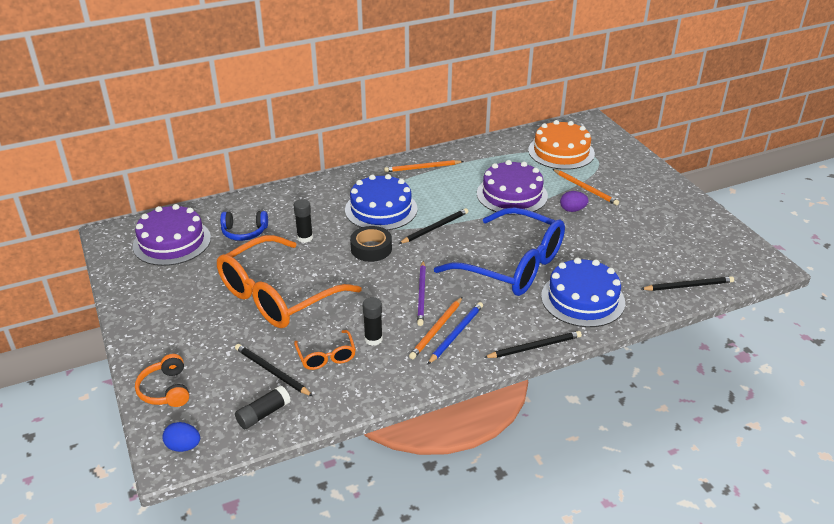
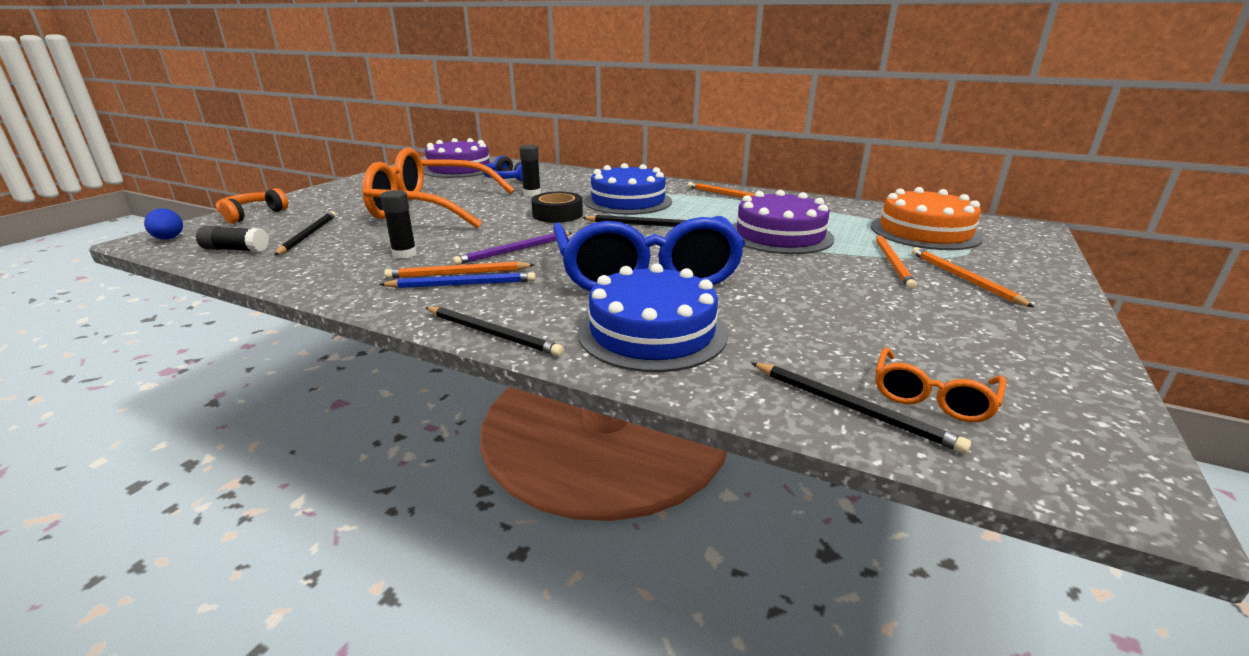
camera: 50 degrees right, 10 degrees down
orange glasses [294,330,356,370] -> orange glasses moved to [875,348,1006,422]
purple egg [560,191,589,212] -> none
none -> orange pencil [912,247,1034,307]

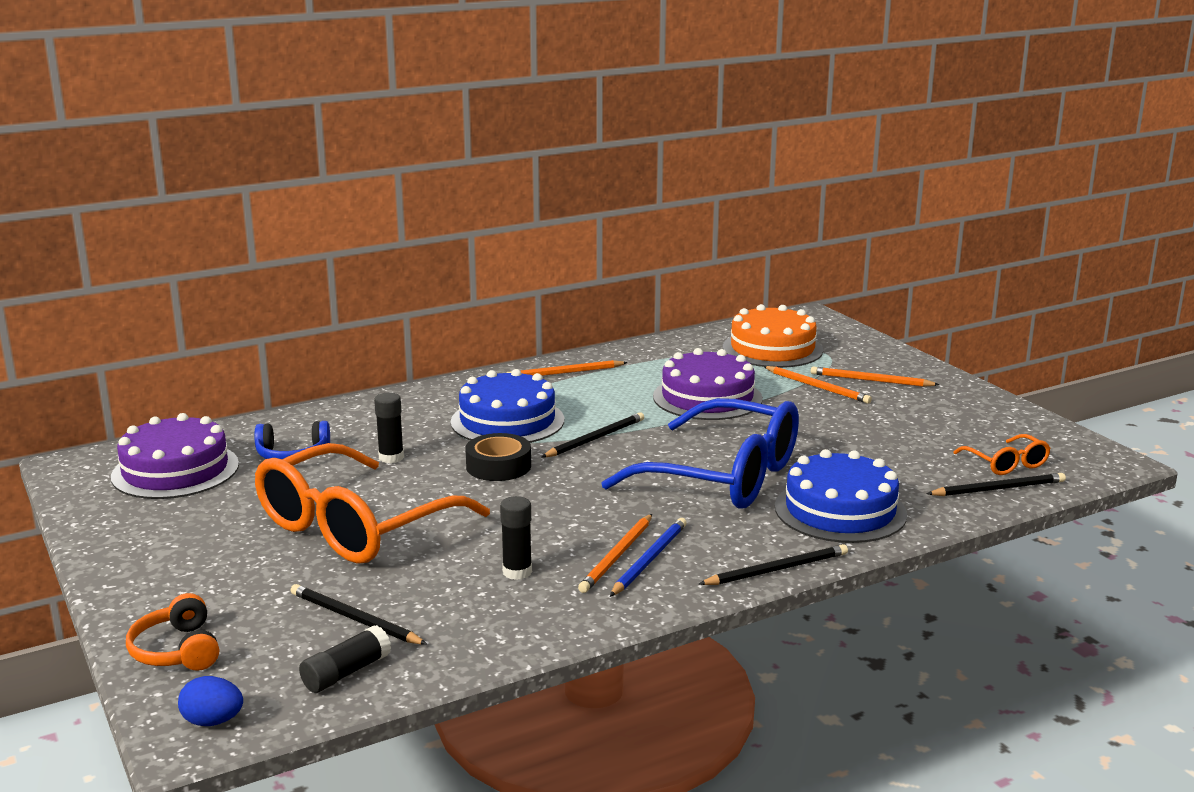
camera: 55 degrees left, 5 degrees down
purple pencil [452,232,571,265] -> none

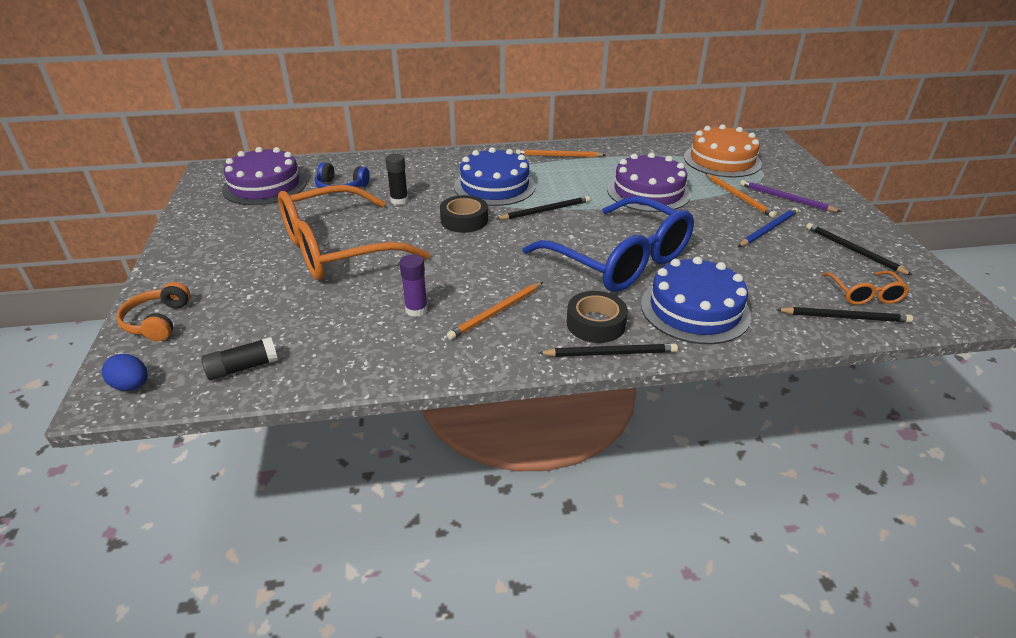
camera: 20 degrees right, 15 degrees up
black pencil [291,584,427,645] -> black pencil moved to [806,223,912,275]
black glue stick [500,496,532,580] -> purple glue stick [400,254,428,317]
blue pencil [610,518,687,597] -> blue pencil moved to [738,207,798,247]
orange pencil [811,367,940,387] -> purple pencil [740,180,841,212]
none -> black tape [567,291,628,343]

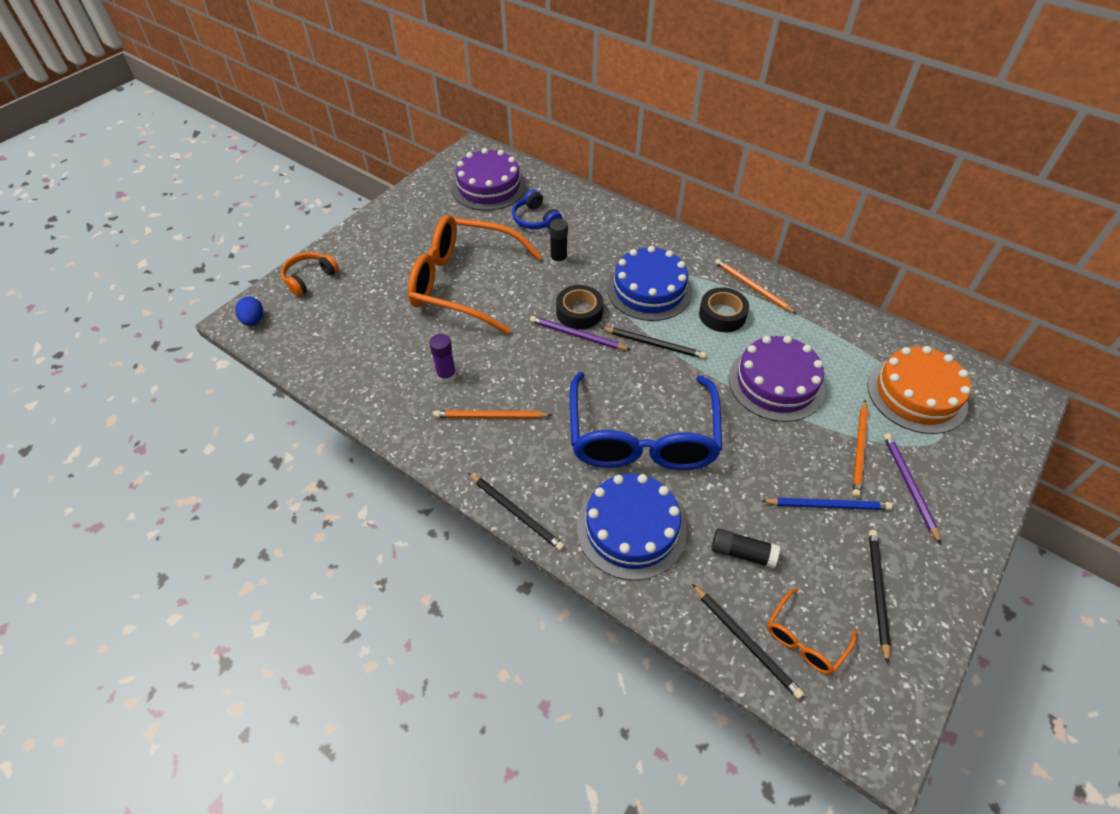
camera: 45 degrees right, 15 degrees up
black glue stick [201,337,278,380] -> black glue stick moved to [711,528,780,569]
black tape [567,291,628,343] -> black tape moved to [699,287,749,332]
none -> purple pencil [530,316,630,350]

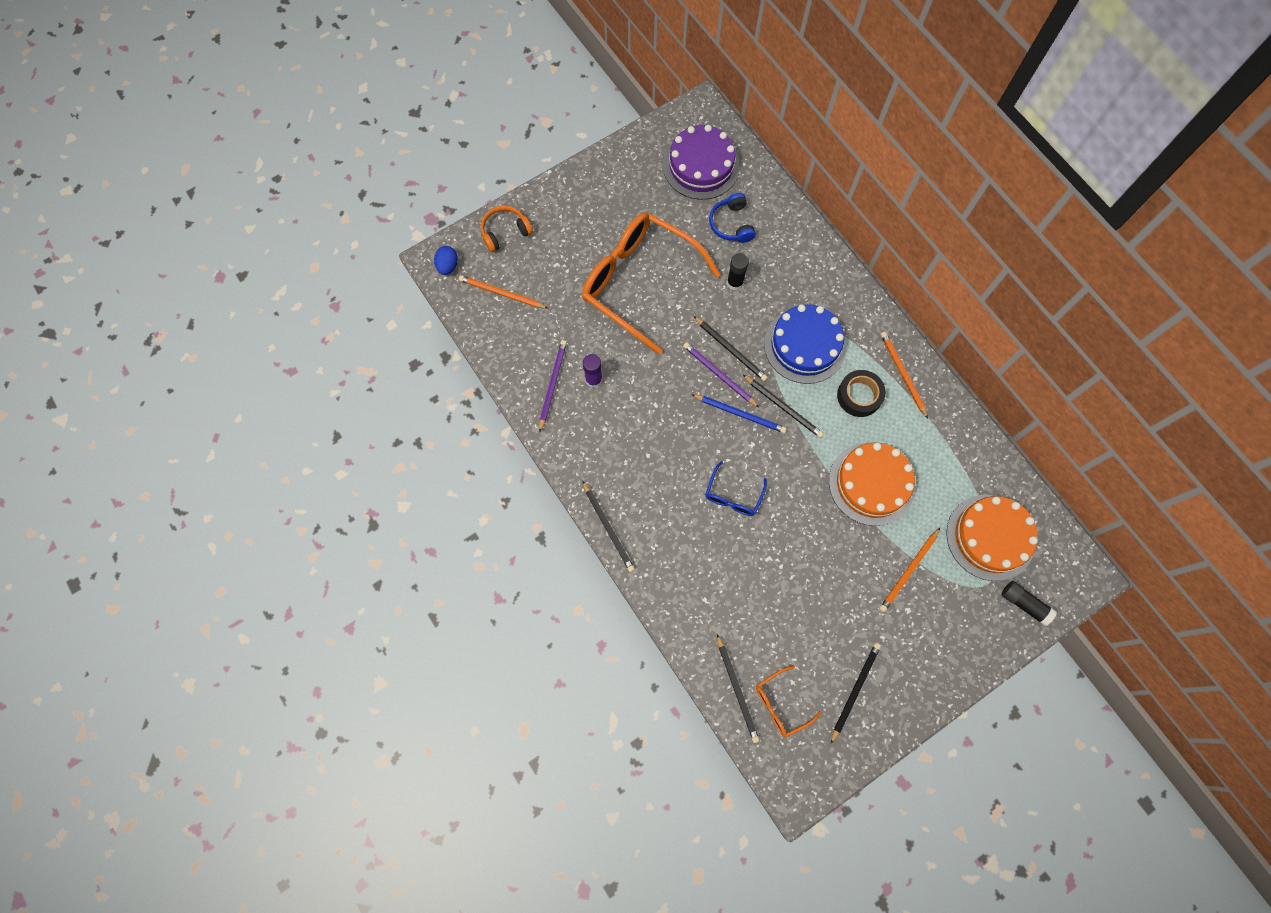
camera: 20 degrees right, 20 degrees up
orange pencil [434,410,552,419] -> orange pencil moved to [459,275,549,309]
black tape [556,285,603,330] -> black pencil [694,316,768,381]
blue glasses [570,372,722,470] -> blue glasses [705,461,767,516], size x0.43
blue cake [577,474,687,580] -> none
black glue stick [711,528,780,569] -> black glue stick moved to [1001,581,1057,626]
purple cake [729,336,825,422] -> orange cake [829,442,915,526]
blue pencil [761,498,892,510] -> blue pencil moved to [691,394,787,433]
purple pencil [884,433,941,544] -> purple pencil moved to [539,340,567,432]

